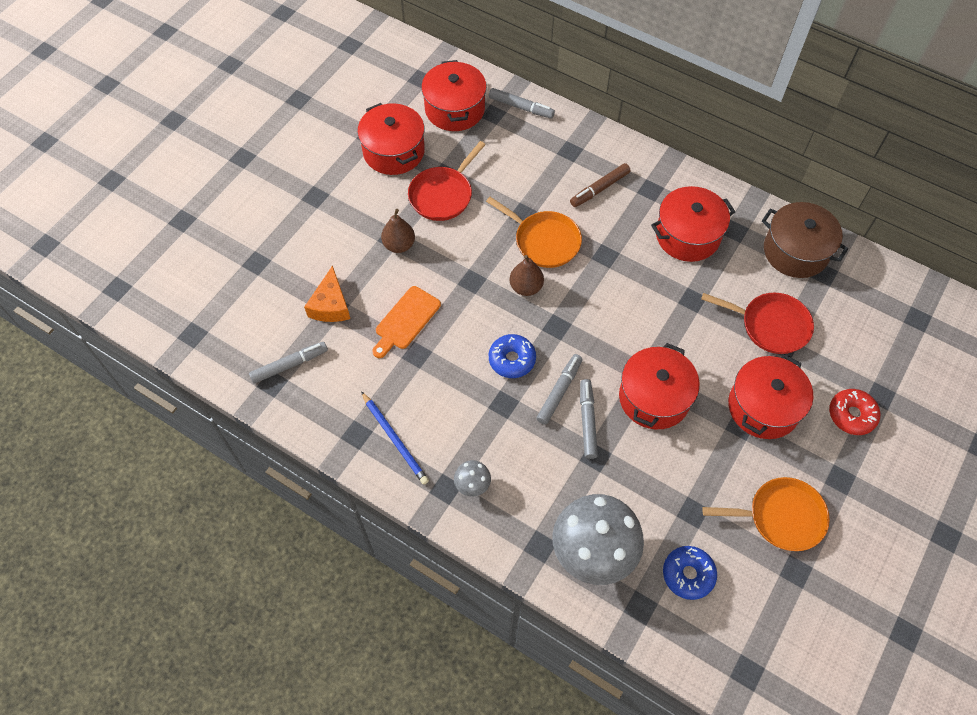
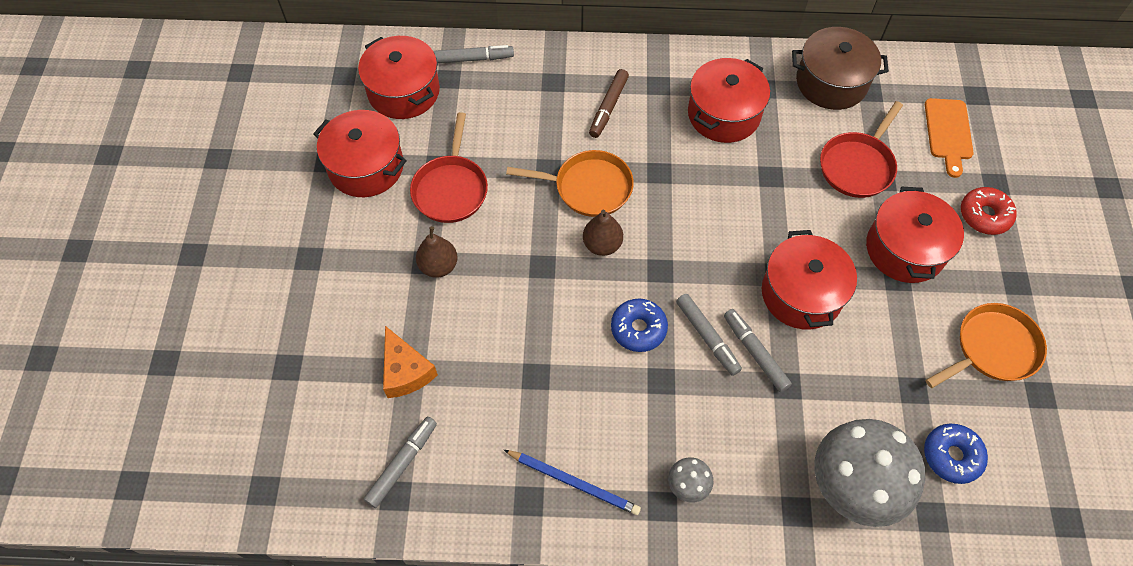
camera: 30 degrees left, 0 degrees up
orange cutting board [372,286,441,358] -> orange cutting board moved to [925,98,974,178]
grey marker [536,354,582,425] -> grey marker turned 150 degrees clockwise [676,294,742,376]
red pan [701,293,814,354] -> red pan turned 135 degrees clockwise [820,101,903,198]

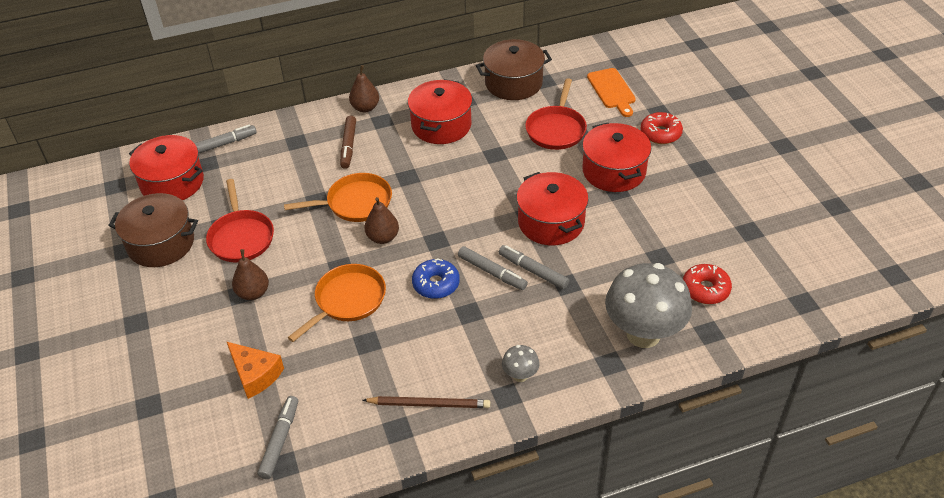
camera: 20 degrees left, 15 degrees down
red pot [313,110,407,197] -> brown pot [108,193,198,267]
blue pencil [504,450,641,515] -> brown pencil [363,396,490,408]
blue donut [924,423,988,484] -> red donut [683,264,732,304]
orange pan [926,303,1047,388] -> orange pan moved to [288,264,386,342]
none -> brown pear [349,65,379,113]

